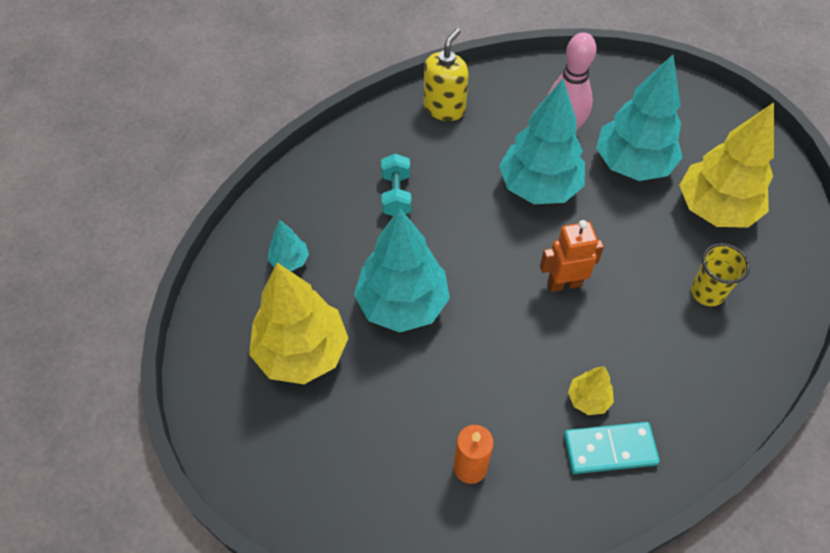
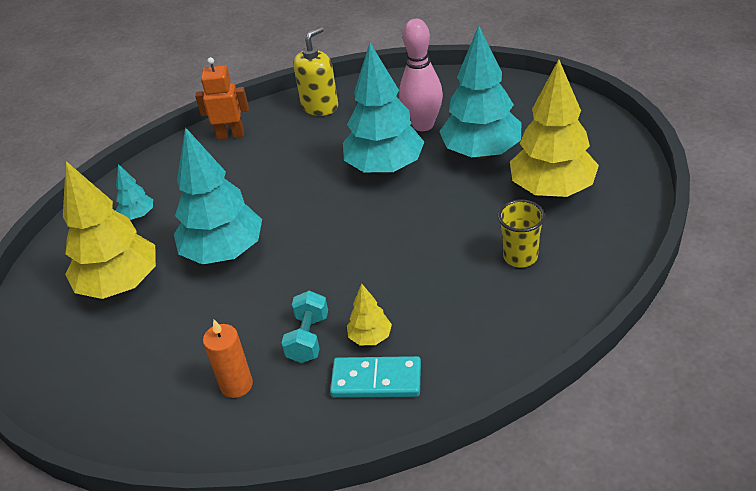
camera: 15 degrees right, 15 degrees down
turquoise dumbbell [381,154,411,216] -> turquoise dumbbell moved to [281,291,328,363]
orange robot [540,220,604,292] -> orange robot moved to [195,57,249,140]

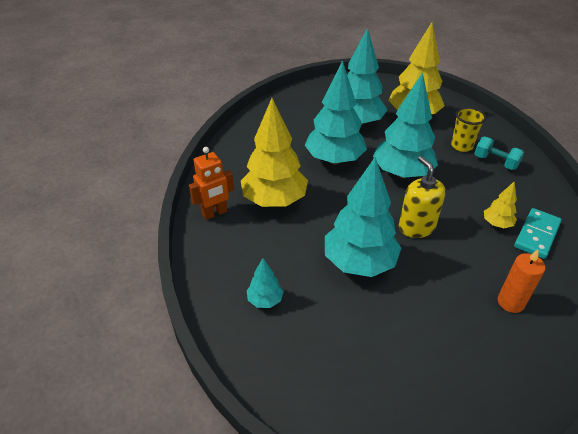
camera: 65 degrees left, 0 degrees up
yellow tree [63,161,156,299] -> yellow tree moved to [241,98,308,207]
orange robot [195,57,249,140] -> orange robot turned 150 degrees counterclockwise [189,147,234,220]
turquoise dumbbell [281,291,328,363] -> turquoise dumbbell moved to [474,136,524,170]
yellow soap dispenser [293,26,338,116] -> yellow soap dispenser moved to [399,156,446,238]
pink bowling pin [399,19,443,131] -> none
none -> turquoise tree [373,72,438,178]

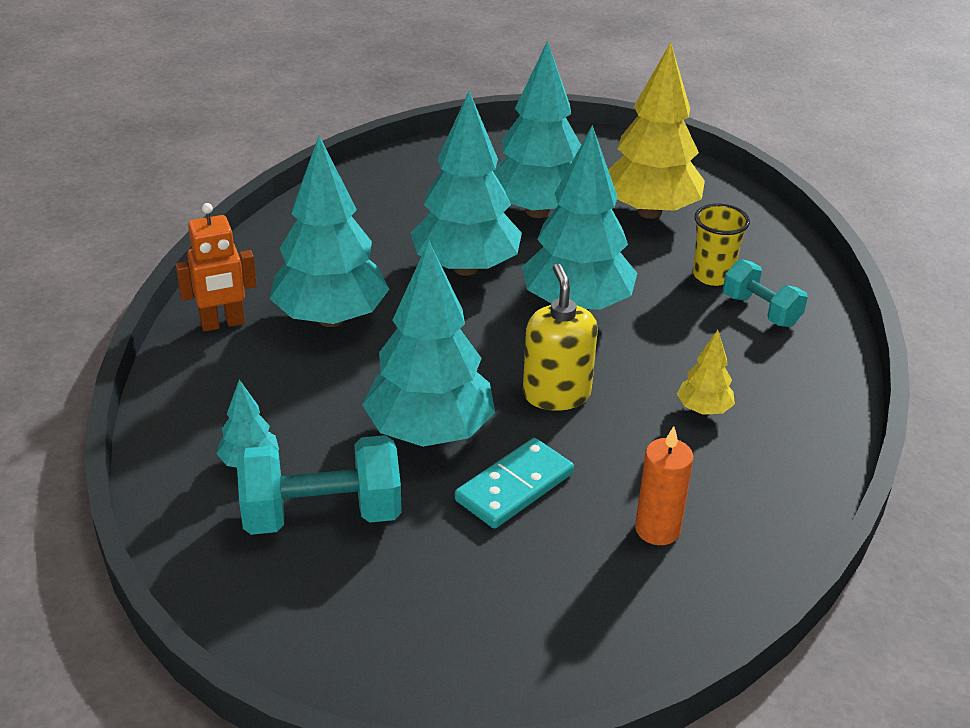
camera: 10 degrees right, 5 degrees down
yellow tree [241,98,308,207] -> turquoise tree [269,136,389,327]
turquoise domino [514,208,562,259] -> turquoise domino moved to [455,438,574,529]
none -> turquoise dumbbell [237,435,402,535]

